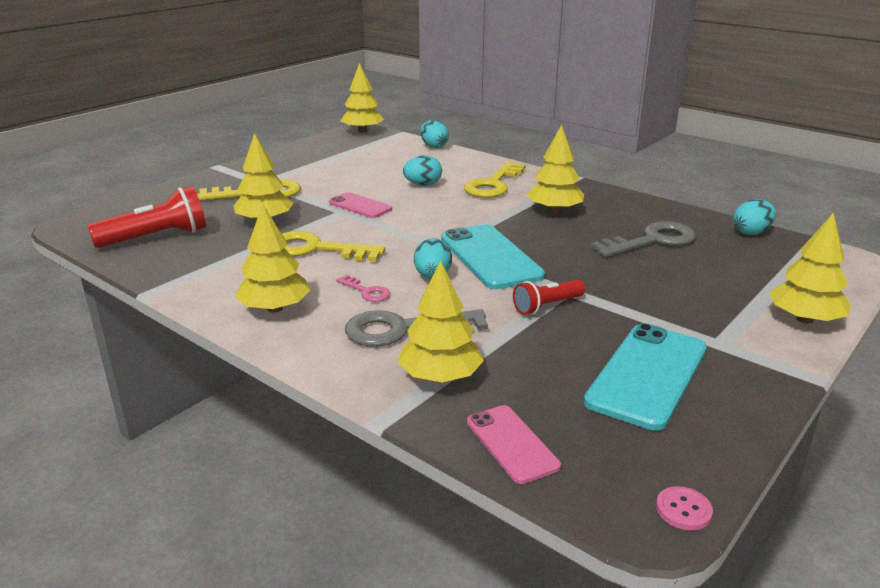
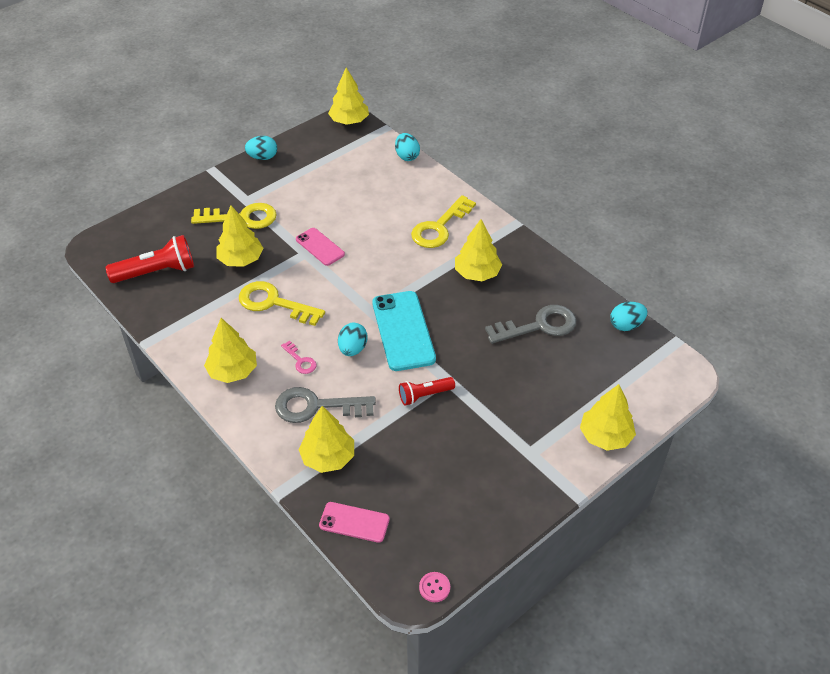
camera: 10 degrees right, 20 degrees up
turquoise egg [403,155,442,186] -> turquoise egg moved to [245,136,277,160]
pink phone [467,405,561,484] -> pink phone turned 60 degrees counterclockwise [319,502,390,543]
turquoise phone [584,323,707,431] -> none

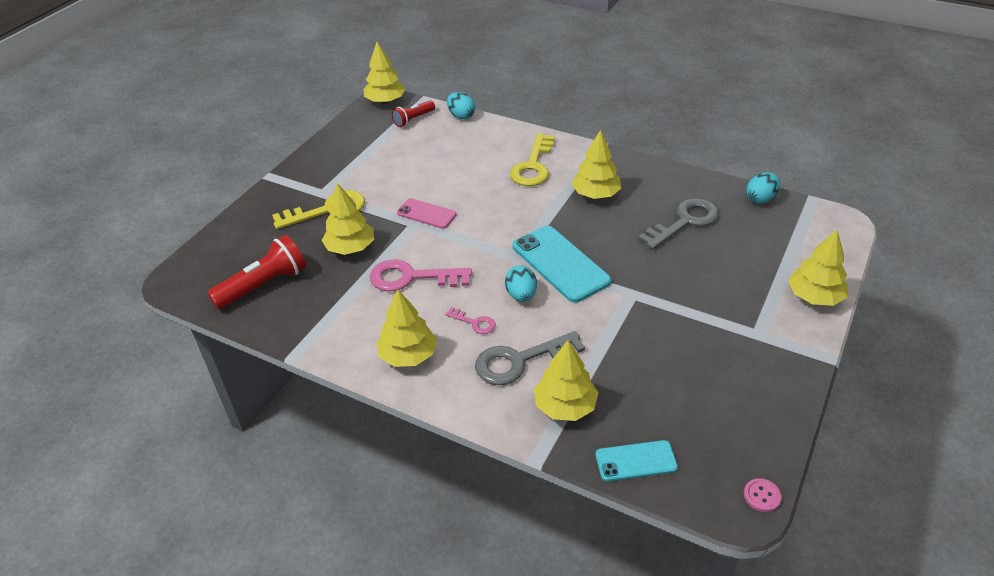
camera: 20 degrees left, 5 degrees down
yellow key [239,281,325,326] -> pink key [370,259,472,291]
turquoise egg [245,136,277,160] -> none
pink phone [319,502,390,543] -> turquoise phone [595,440,678,481]
red flashlight [399,377,455,405] -> red flashlight moved to [392,100,435,127]

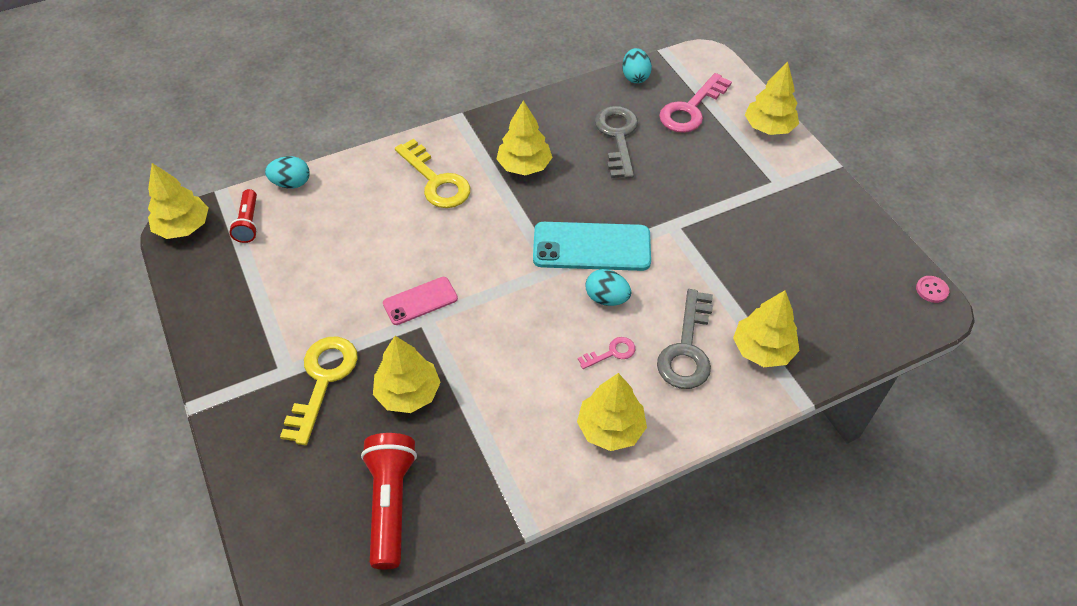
camera: 55 degrees left, 10 degrees up
pink key [370,259,472,291] -> pink key moved to [659,73,732,133]
turquoise phone [595,440,678,481] -> none

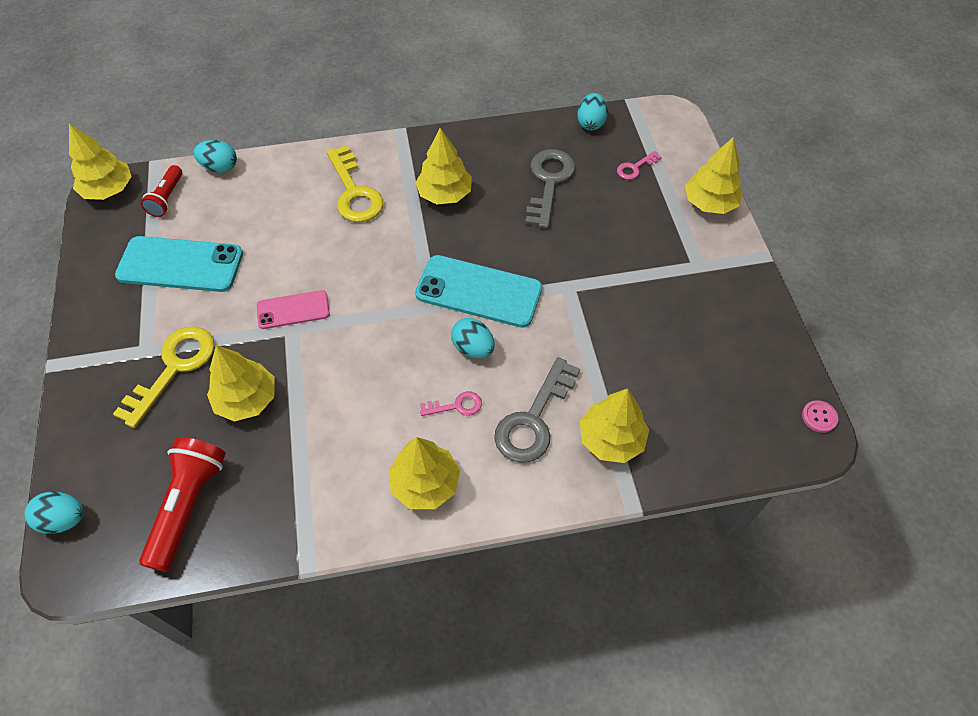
camera: 15 degrees right, 5 degrees up
pink key [659,73,732,133] -> pink key [617,151,662,180], size x0.50
none -> turquoise egg [24,491,84,534]
none -> turquoise phone [115,236,243,292]

